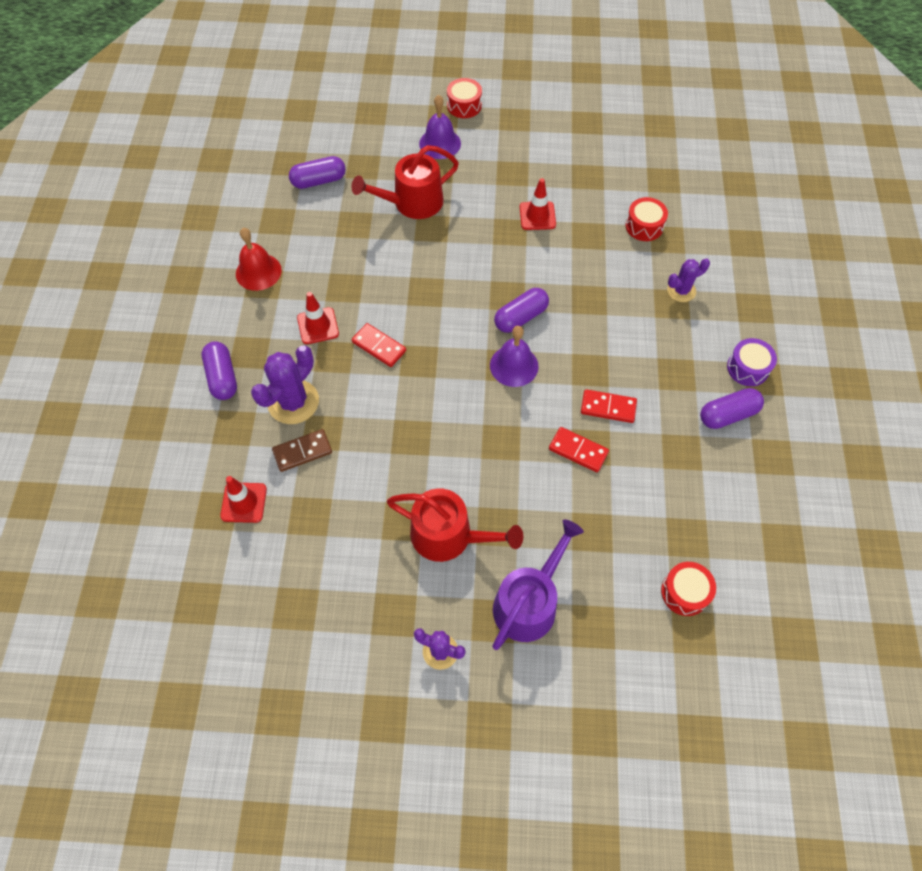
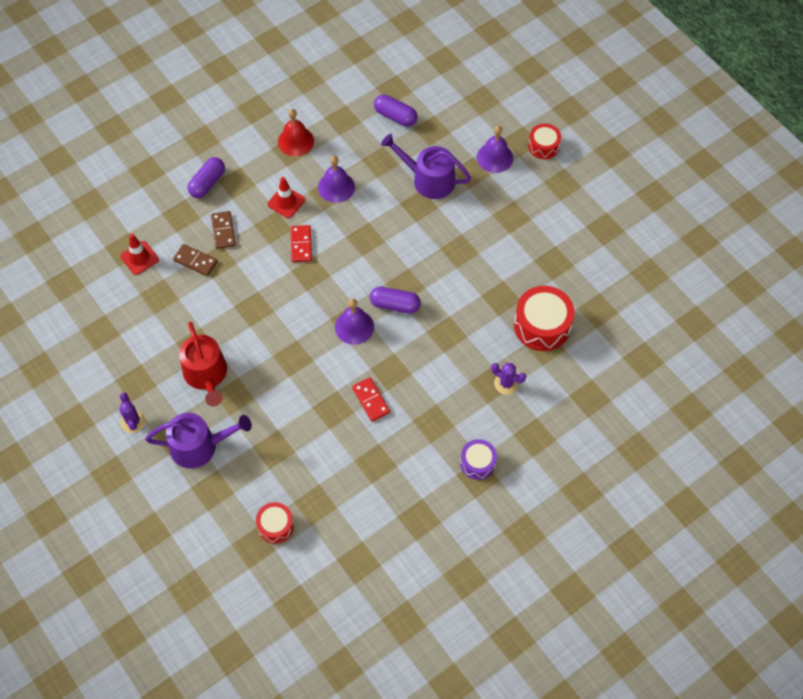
camera: 50 degrees right, 0 degrees up
purple cactus [251,345,319,424] -> brown domino [211,211,236,249]
red watering can [352,145,459,219] -> purple watering can [381,134,471,199]
red traffic cone [520,178,556,230] -> none
red domino [549,427,609,472] -> none
red drum [625,197,668,241] -> red drum [514,286,575,351], size x1.70
purple capsule [700,388,764,429] -> none
none -> purple bell [318,156,355,203]

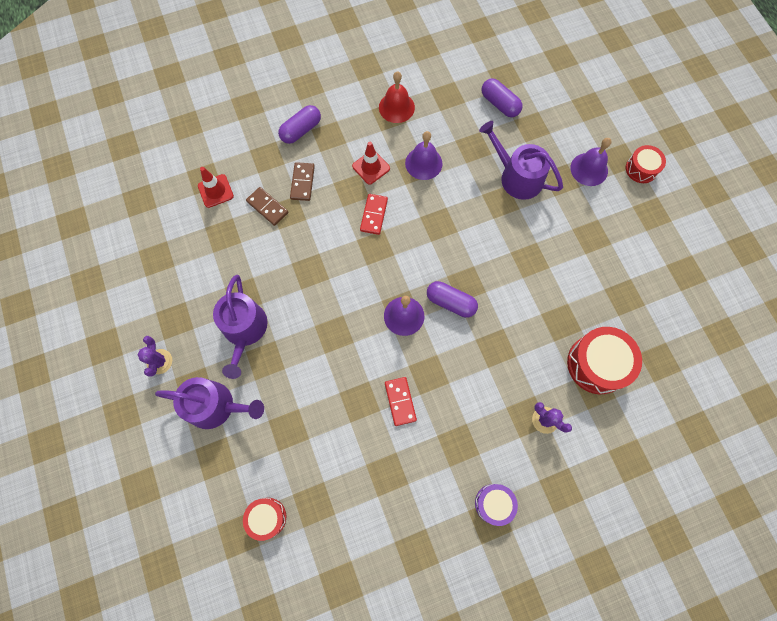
camera: 15 degrees right, 10 degrees up
red watering can [179,322,227,406] -> purple watering can [213,275,268,379]

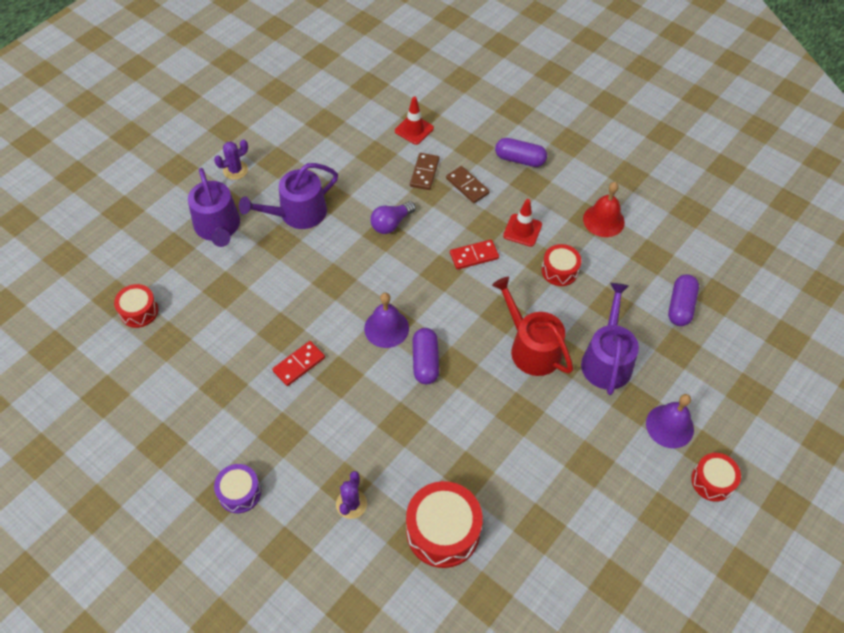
camera: 60 degrees right, 15 degrees down
brown domino [290,162,315,201] -> brown domino turned 75 degrees clockwise [446,166,490,203]
purple bell [405,131,443,180] -> red drum [542,244,581,286]
none -> purple light bulb [371,201,416,234]
none -> red watering can [492,277,573,376]

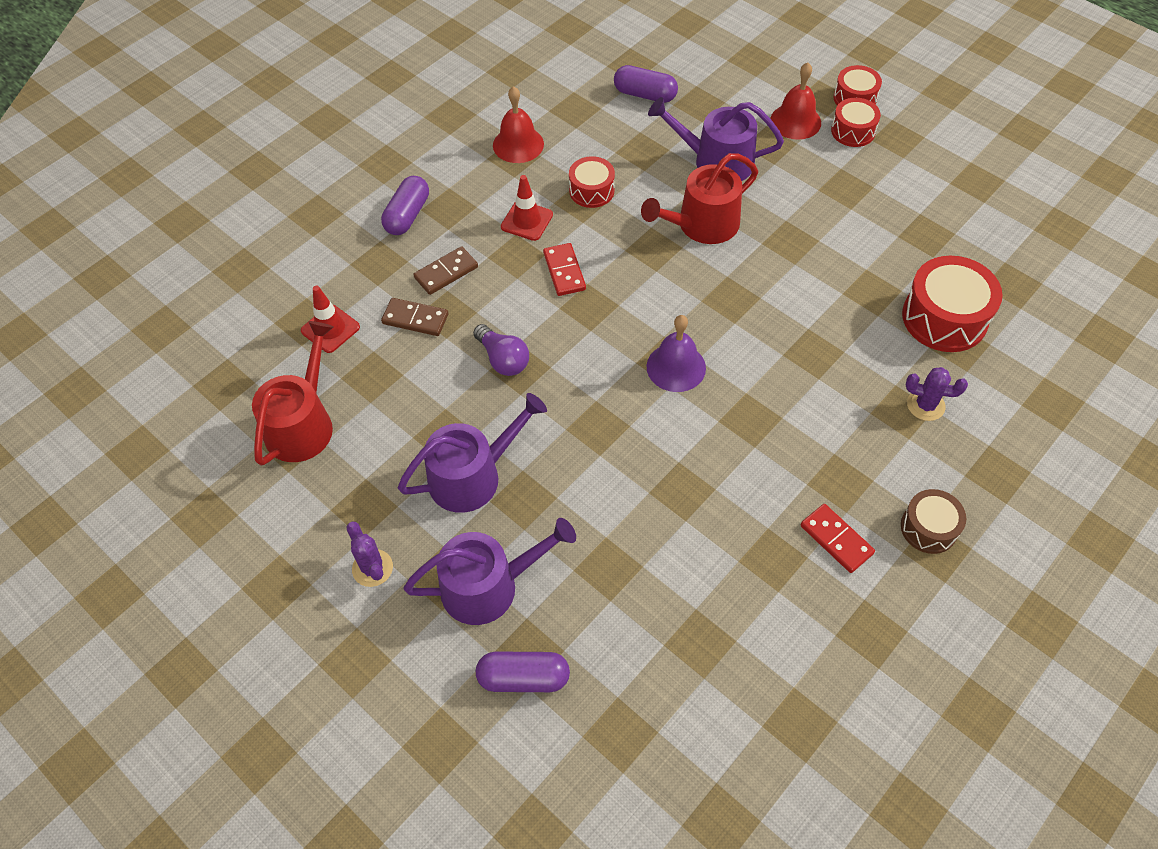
camera: 85 degrees left, 0 degrees up
red drum [114,284,158,328] -> red drum moved to [831,98,881,147]
purple drum [214,464,261,513] -> brown drum [901,489,966,554]
purple watering can [239,163,338,229] -> purple watering can turned 90 degrees counterclockwise [398,393,547,513]
red domino [272,341,325,386] -> red domino moved to [801,504,875,573]
purple capsule [413,328,439,384] -> purple capsule moved to [476,651,570,692]
purple bell [646,394,694,448] -> red bell [770,63,821,140]
none -> red watering can [252,321,333,466]

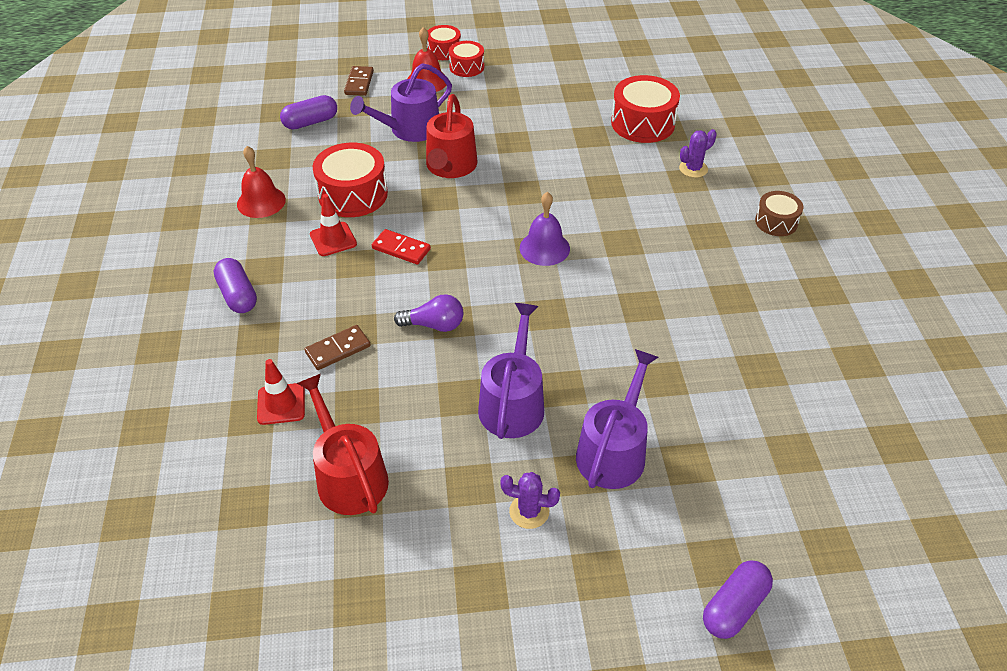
camera: 50 degrees left, 10 degrees down
brown domino [413,246,478,295] -> brown domino moved to [344,66,374,96]
purple capsule [476,651,570,692] -> purple capsule moved to [703,560,773,639]
red drum [569,156,615,208] -> red drum [313,143,388,217], size x1.70
red domino [801,504,875,573] -> none

